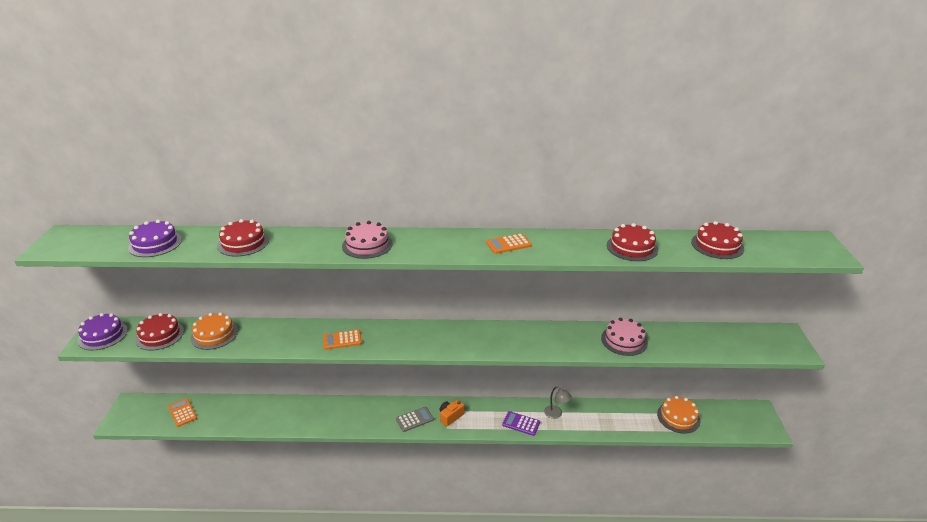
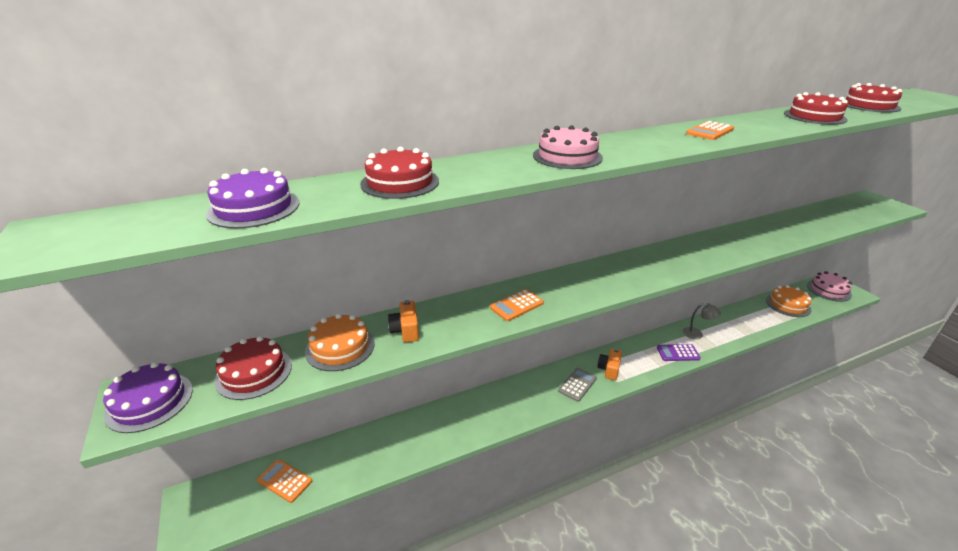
camera: 25 degrees left, 0 degrees up
pink cake [601,318,648,356] -> pink cake moved to [807,271,852,302]
none -> orange camera [388,300,419,342]

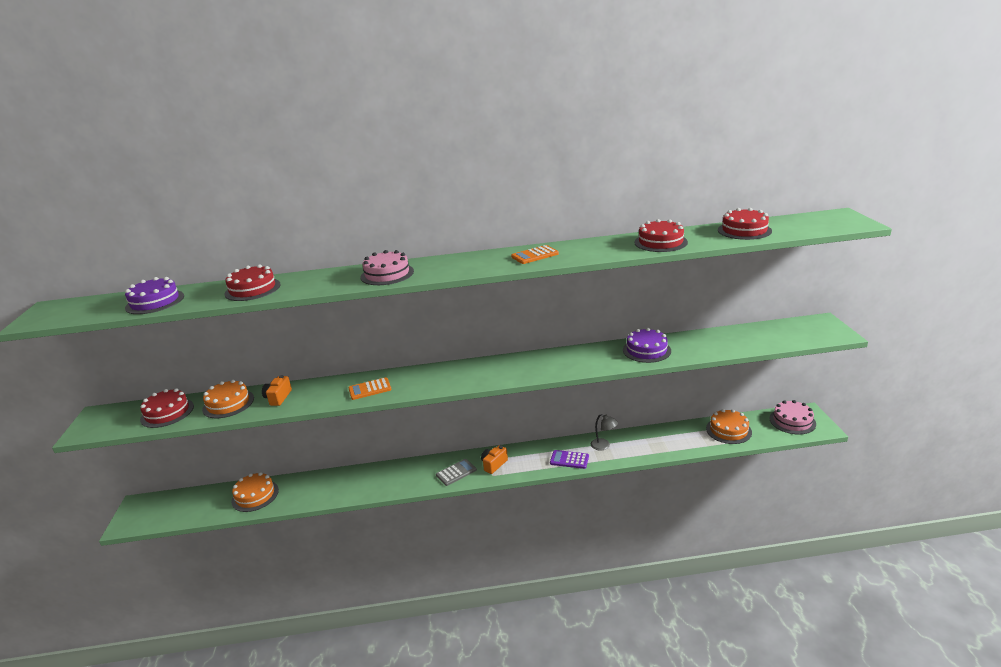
camera: 20 degrees right, 5 degrees down
purple cake [103,362,193,433] -> purple cake moved to [623,328,671,363]
orange calculator [257,459,312,503] -> none
none -> orange cake [231,472,279,512]

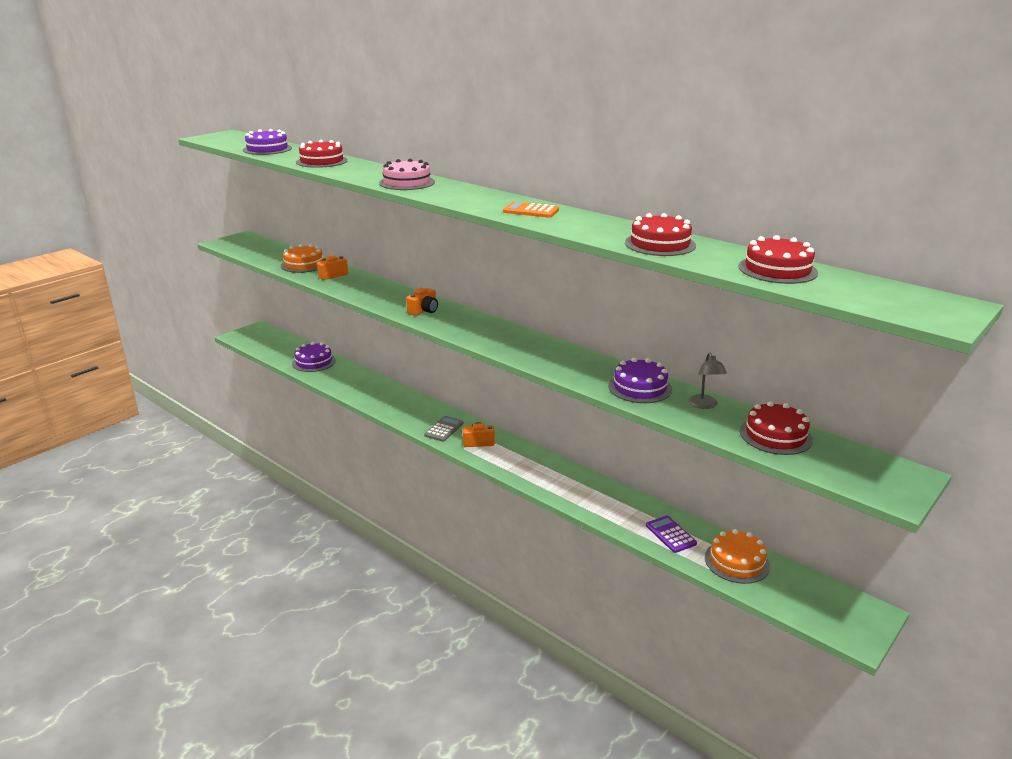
camera: 45 degrees right, 0 degrees up
red cake [140,388,194,428] -> red cake moved to [740,402,813,455]
orange cake [231,472,279,512] -> purple cake [292,342,336,372]
orange calculator [348,377,392,400] -> none
grey calculator [436,459,477,486] -> grey calculator turned 75 degrees counterclockwise [424,416,464,442]
purple calculator [550,450,589,469] -> purple calculator moved to [646,515,697,553]
grey lamp [591,414,618,450] -> grey lamp moved to [688,353,727,409]
pink cake [770,400,816,435] -> none
none -> orange camera [406,288,438,316]

